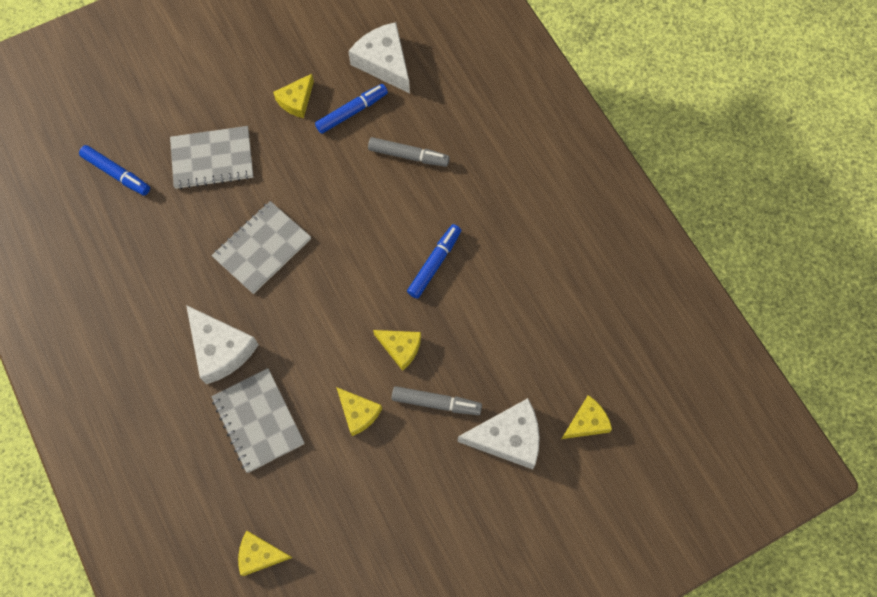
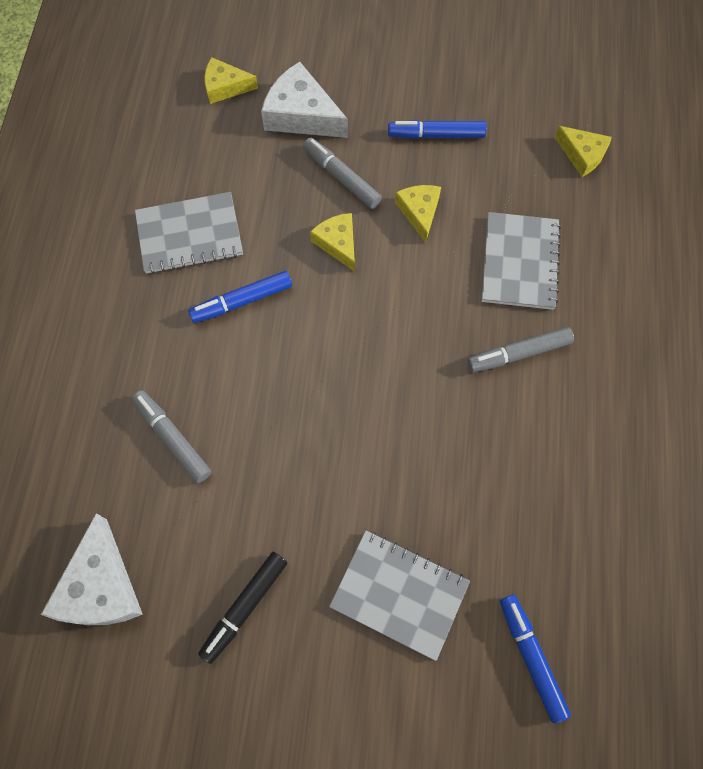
camera: 145 degrees left, 0 degrees up
white cheese [186,305,259,384] -> grey marker [467,327,574,372]
grey notebook [212,201,311,294] -> grey notebook moved to [135,192,243,274]
yellow cheese [273,74,314,118] -> black marker [198,552,288,664]
blue marker [315,84,388,134] -> blue marker moved to [388,120,487,139]

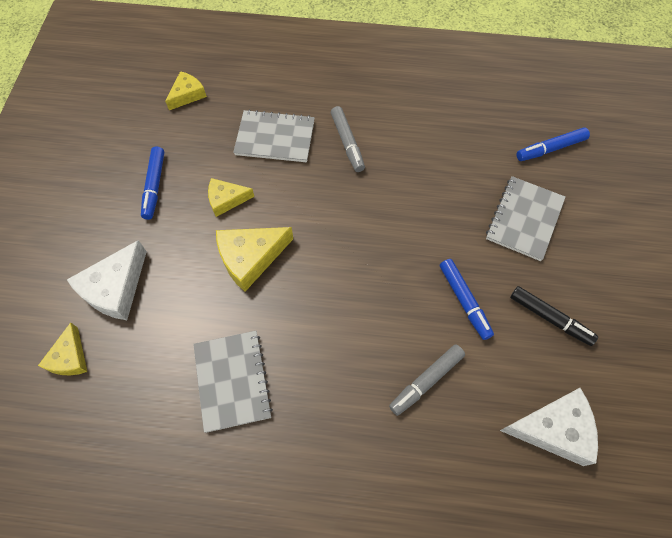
camera: 90 degrees left, 5 degrees down
blue marker [188,271,292,323] -> blue marker moved to [440,259,494,340]
grey marker [303,137,382,209] -> none
yellow cheese [310,213,355,272] -> yellow cheese [216,227,293,292], size x1.62

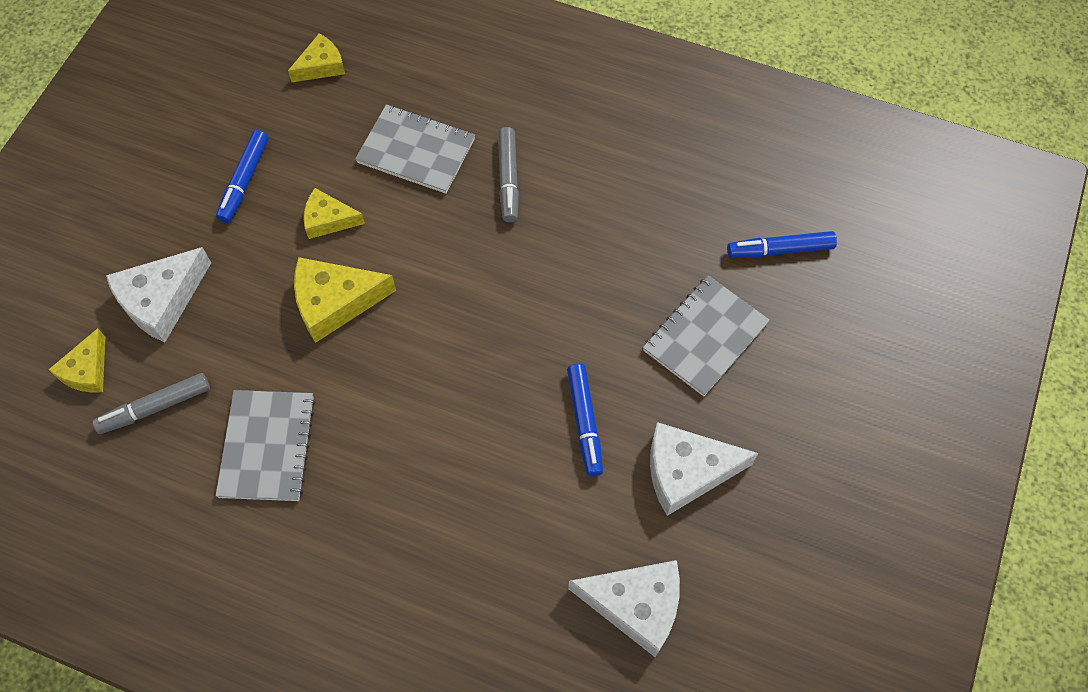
camera: 15 degrees right, 0 degrees up
grey marker [389,344,465,416] -> grey marker moved to [92,373,210,434]
black marker [510,286,598,346] -> white cheese [650,422,758,516]

